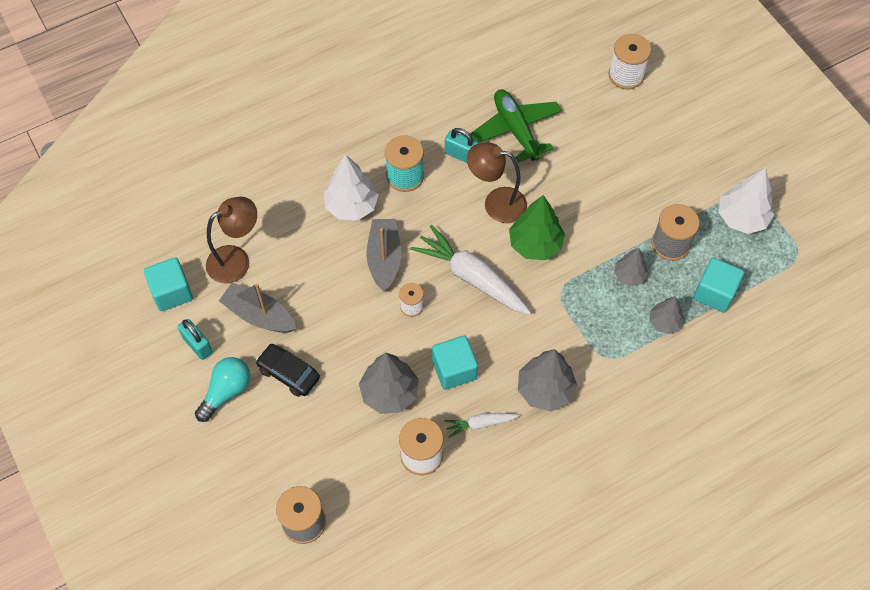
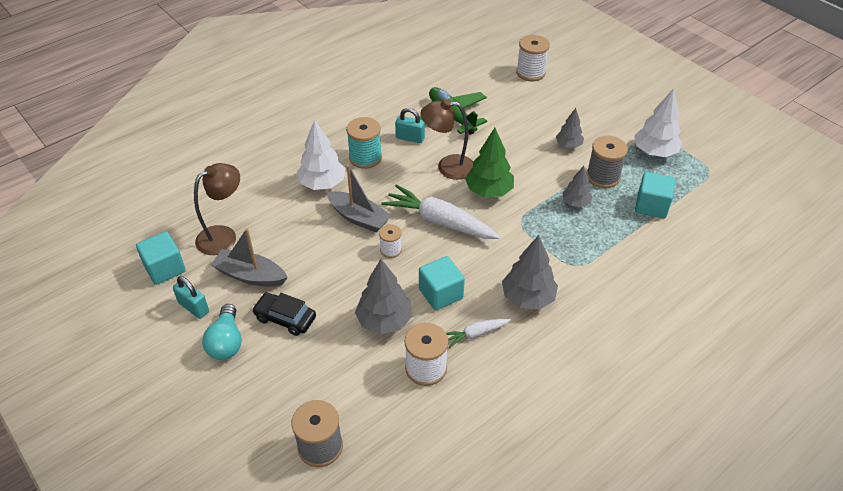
camera: 10 degrees left, 15 degrees down
turquoise light bulb [195,357,250,422] -> turquoise light bulb turned 150 degrees clockwise [202,304,242,360]
grey boat [366,219,401,291] -> grey boat turned 135 degrees clockwise [326,165,392,233]
grey tree [650,296,684,334] -> grey tree moved to [556,108,584,148]

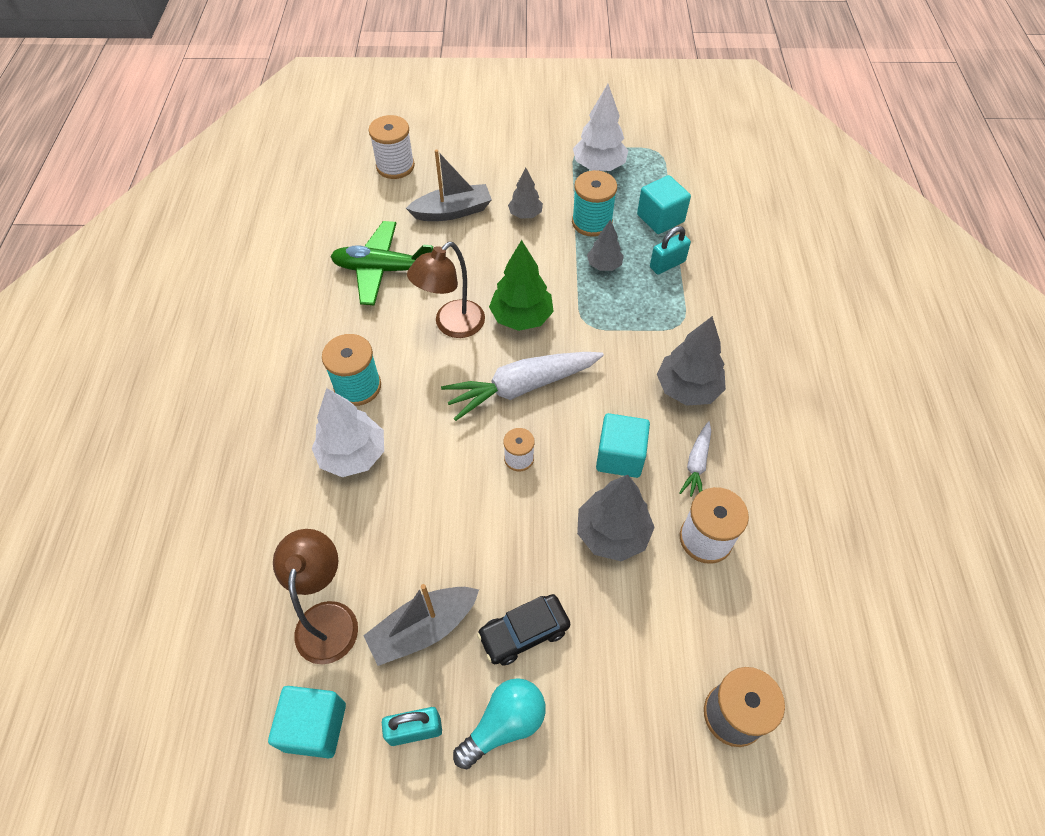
camera: 50 degrees left, 10 degrees up
turquoise light bulb [202,304,242,360] -> turquoise light bulb turned 75 degrees counterclockwise [453,678,546,769]
grey boat [326,165,392,233] -> grey boat moved to [406,150,492,221]
turquoise padlock [395,108,425,143] -> turquoise padlock moved to [650,226,691,275]
grey spool [587,136,628,188] -> turquoise spool [572,170,617,237]

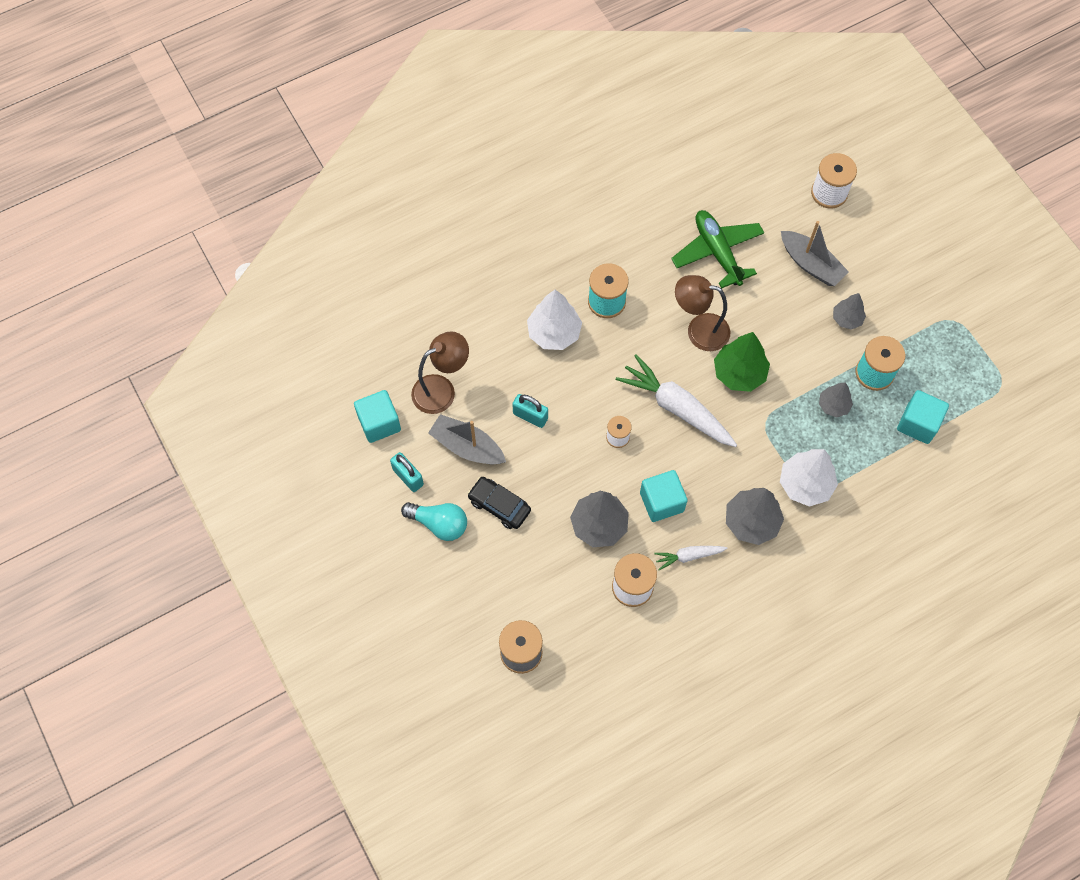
camera: 60 degrees right, 10 degrees up
white tree [573,84,628,171] -> white tree moved to [780,449,838,507]
turquoise padlock [650,226,691,275] -> turquoise padlock moved to [513,394,548,428]

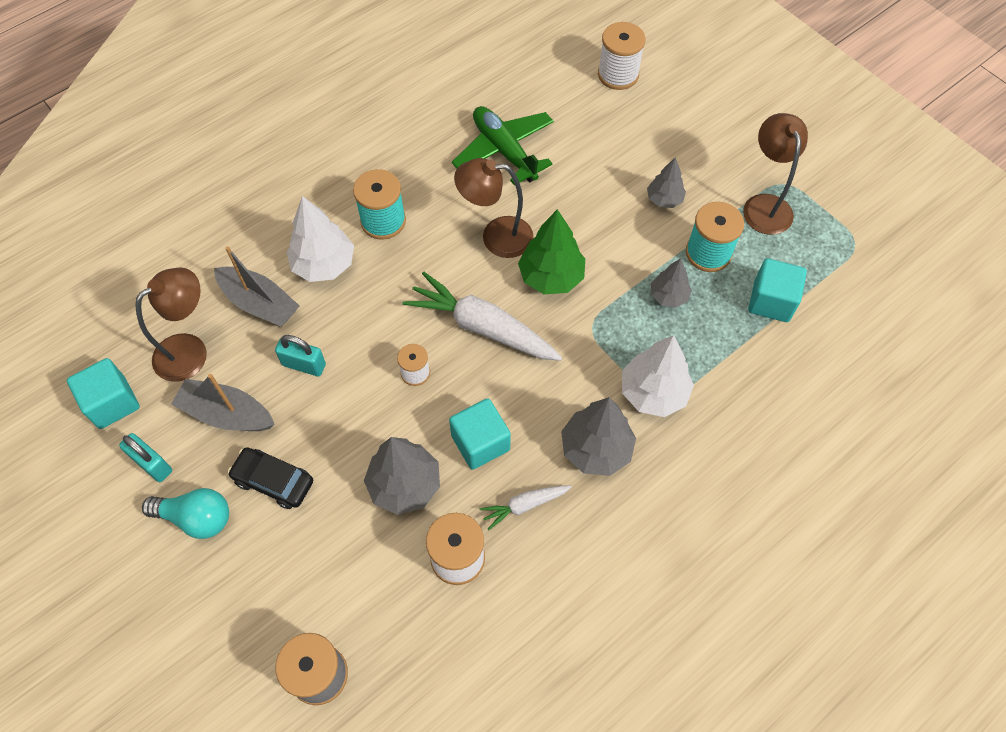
camera: 10 degrees left, 5 degrees down
grey boat [781,221,849,286] -> grey boat moved to [214,246,300,327]
none -> brown lamp [743,113,808,235]

